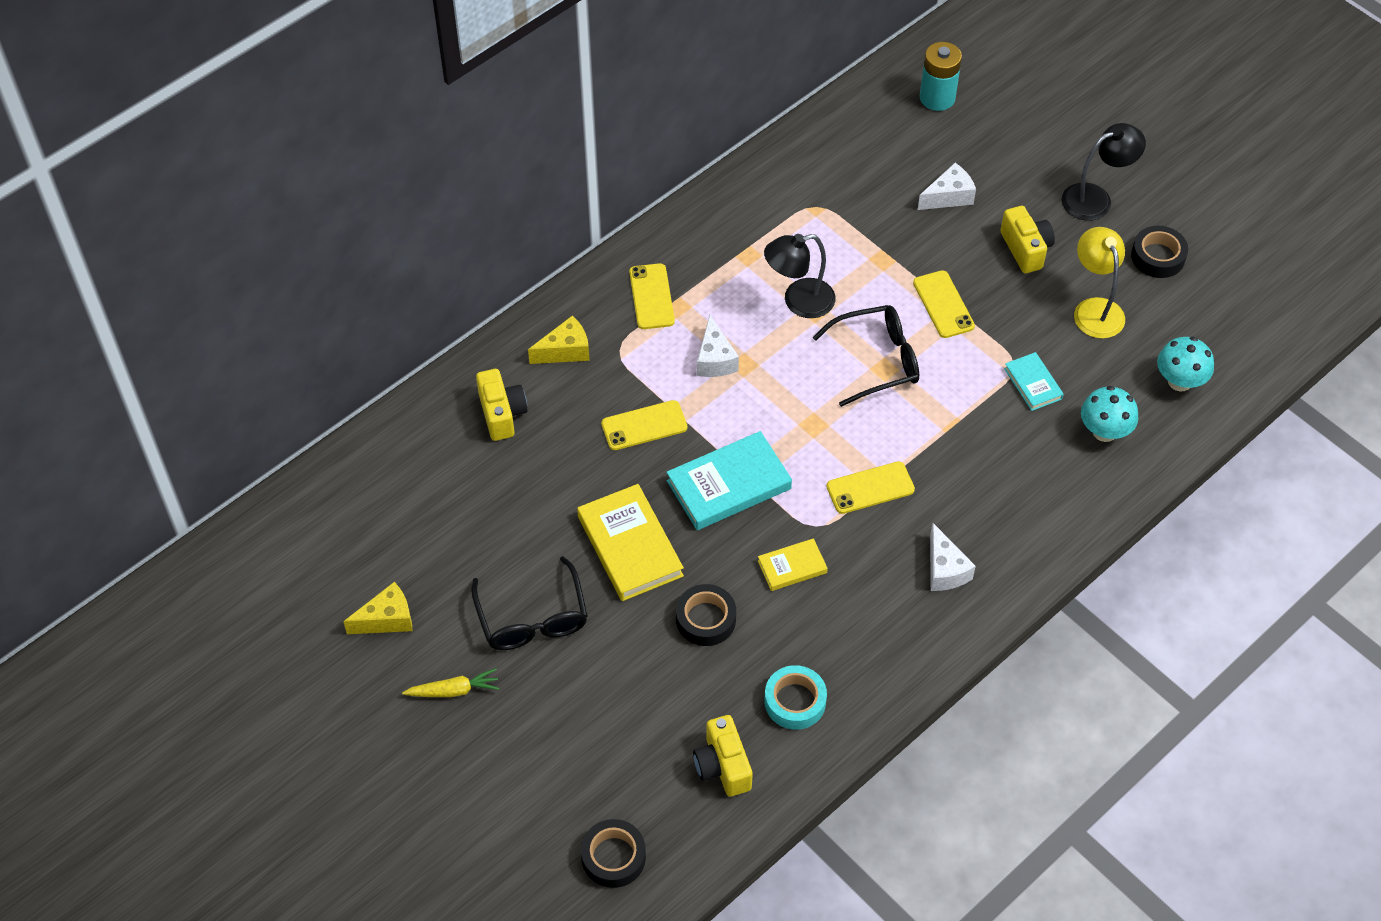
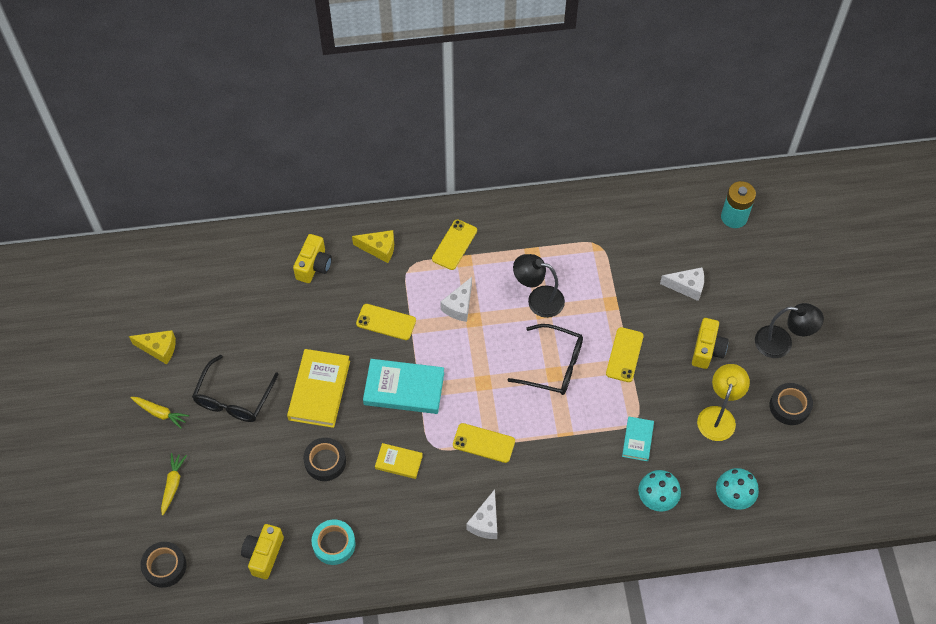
camera: 35 degrees right, 5 degrees up
none -> yellow carrot [161,453,187,515]

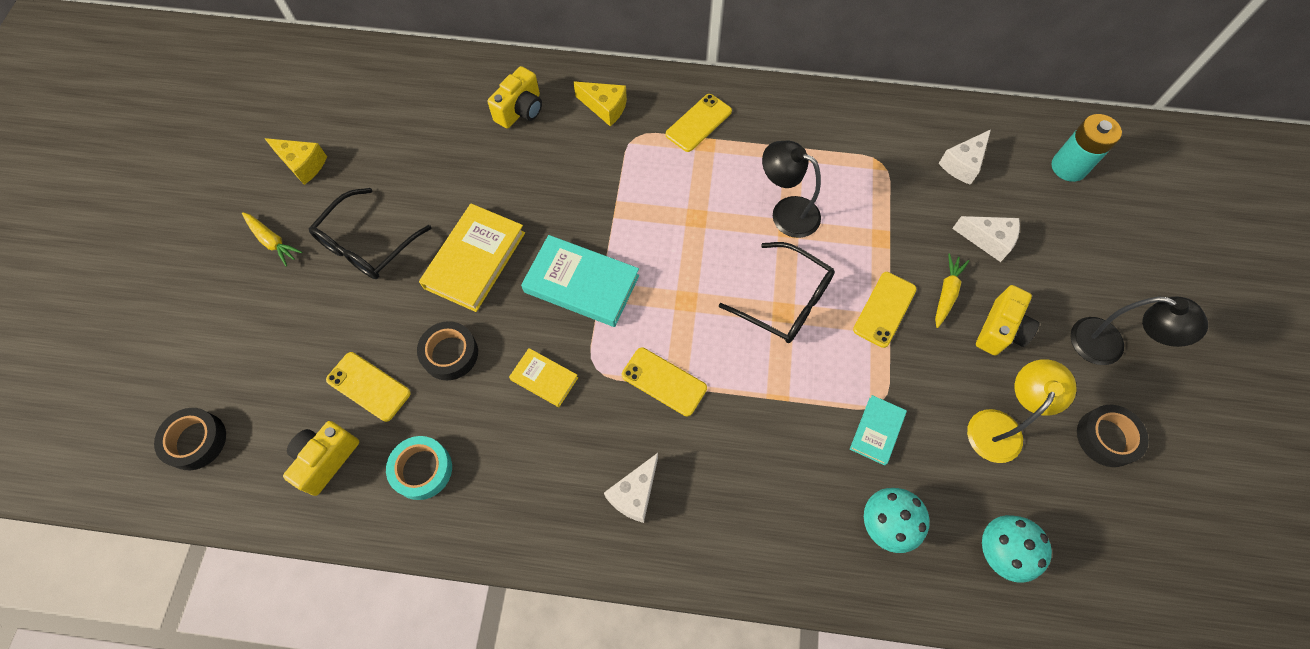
camera: 15 degrees right, 5 degrees up
yellow carrot [161,453,187,515] -> yellow carrot moved to [935,254,969,328]
yellow phone [356,304,416,340] -> yellow phone moved to [326,352,411,422]
white cheese [440,277,472,322] -> white cheese moved to [938,129,991,185]

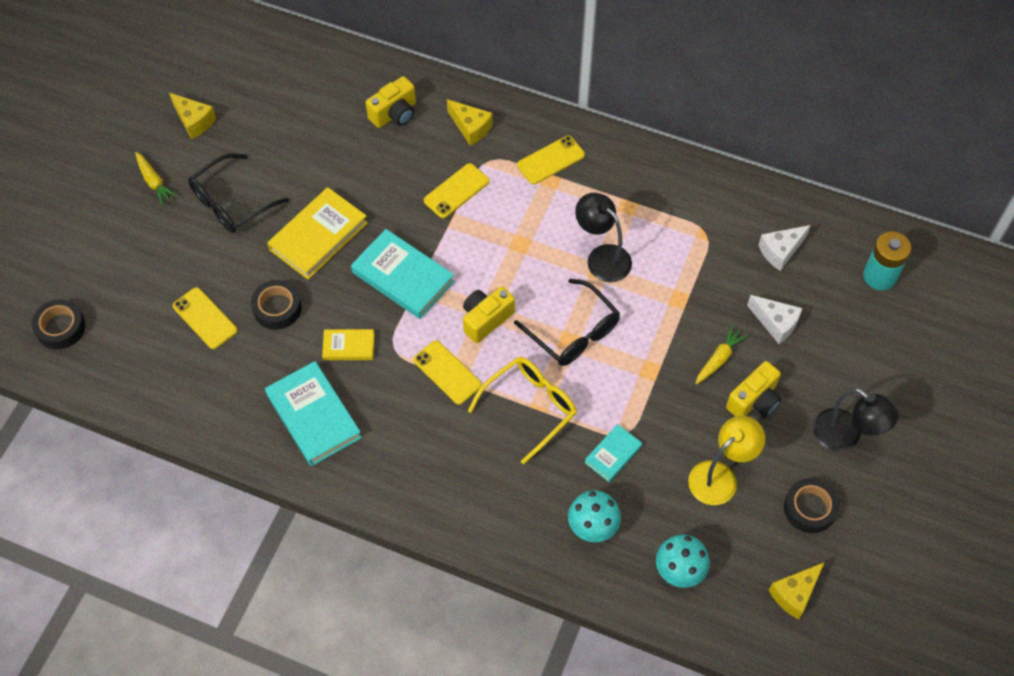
camera: 15 degrees right, 5 degrees down
yellow camera [283,421,359,496] -> yellow camera moved to [463,286,515,343]
turquoise tape [386,436,452,500] -> none
yellow book [509,348,578,407] -> yellow book turned 45 degrees counterclockwise [322,329,374,360]
white cheese [604,453,658,523] -> none
yellow phone [853,272,917,348] -> yellow phone moved to [424,163,489,218]
none -> turquoise book [265,361,362,466]
none -> yellow glasses [468,357,577,464]
none -> yellow cheese [769,562,825,620]

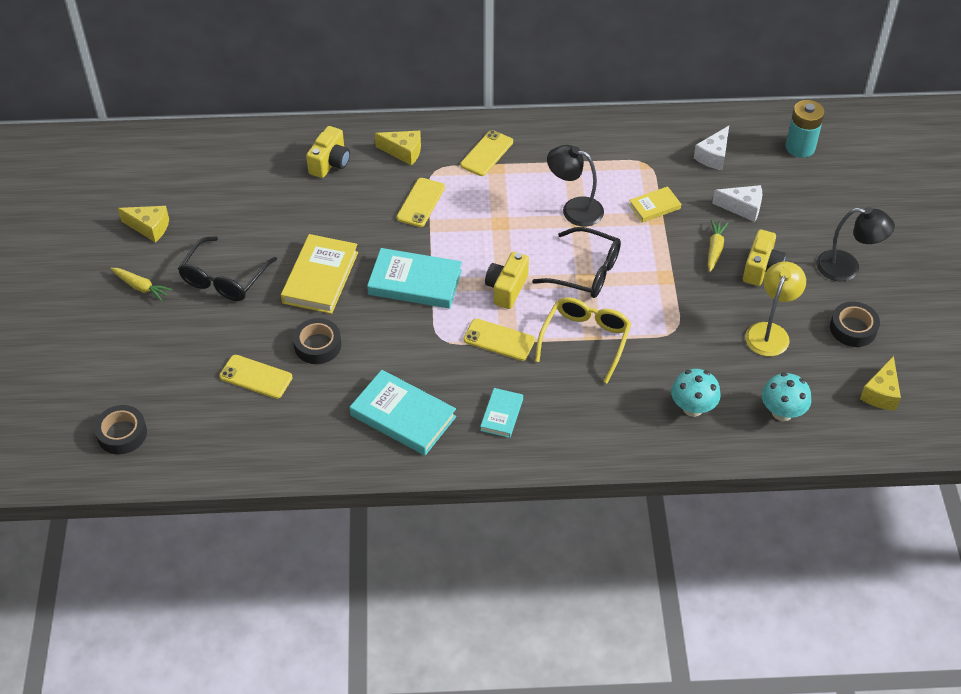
camera: 25 degrees left, 10 degrees down
yellow book [322,329,374,360] -> yellow book moved to [629,186,681,223]
turquoise book [584,424,642,482] -> turquoise book moved to [480,388,523,438]

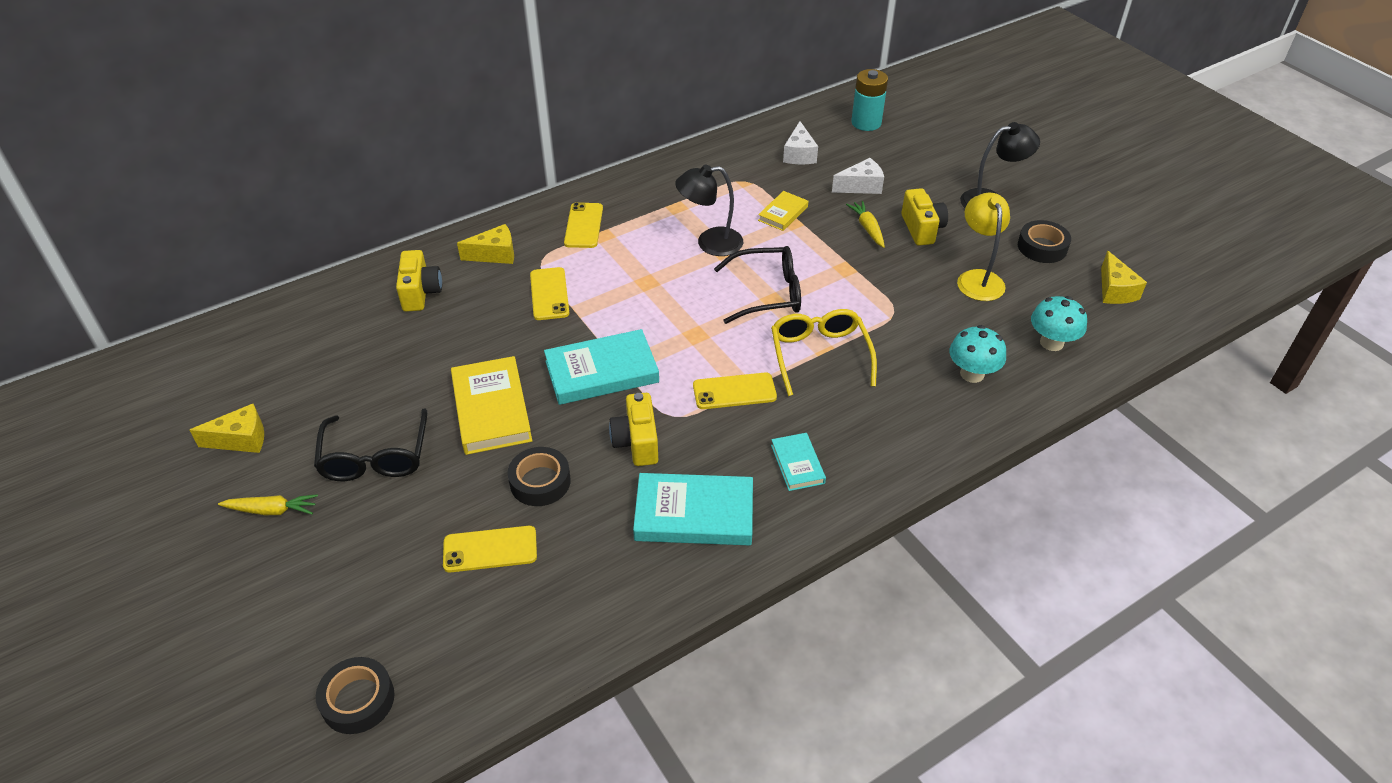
camera: 30 degrees left, 5 degrees down
yellow camera [485,252,529,309] -> yellow camera moved to [609,393,658,466]

